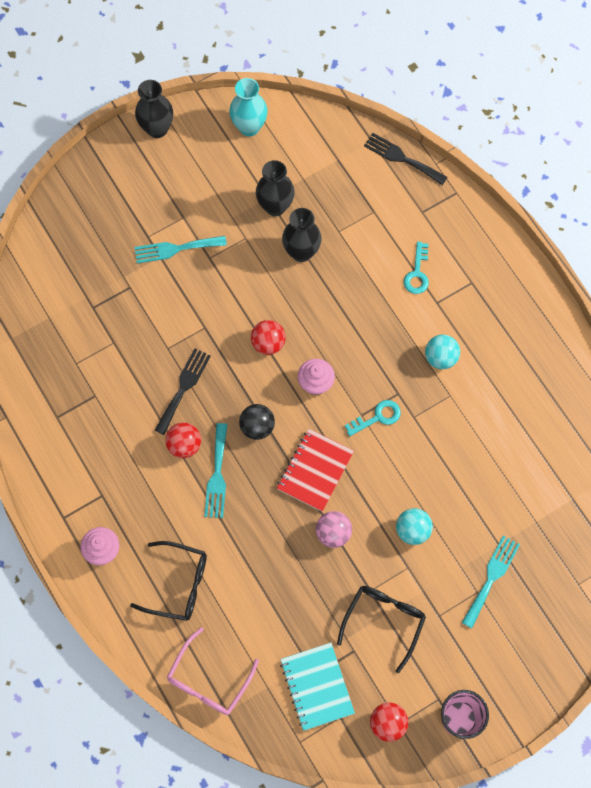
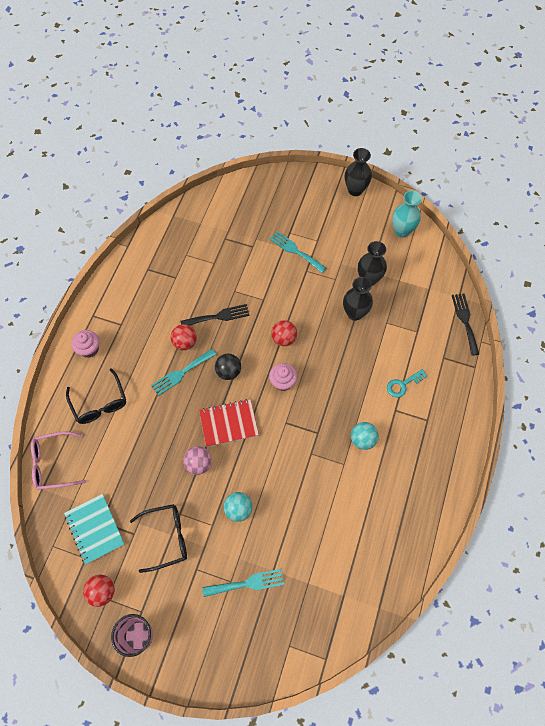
camera: 50 degrees right, 5 degrees down
turquoise notebook [280,643,355,731] -> turquoise notebook turned 60 degrees counterclockwise [64,494,125,565]
turquoise key [345,400,401,436] -> none

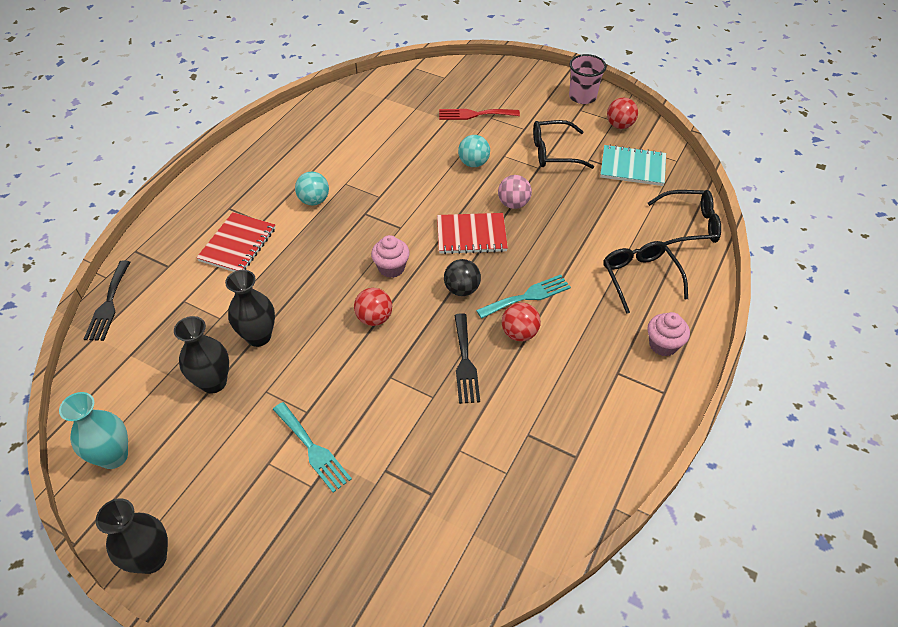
camera: 170 degrees left, 15 degrees down
pink glasses [31,431,86,490] -> black glasses [648,190,721,245]
turquoise notebook [64,494,125,565] -> turquoise notebook turned 60 degrees counterclockwise [600,145,666,186]
black fork [181,304,250,326] -> black fork turned 90 degrees counterclockwise [454,313,480,404]
turquoise fork [203,569,284,597] -> red fork [439,109,520,120]
turquoise key [387,369,427,397] -> red notebook [196,212,275,272]

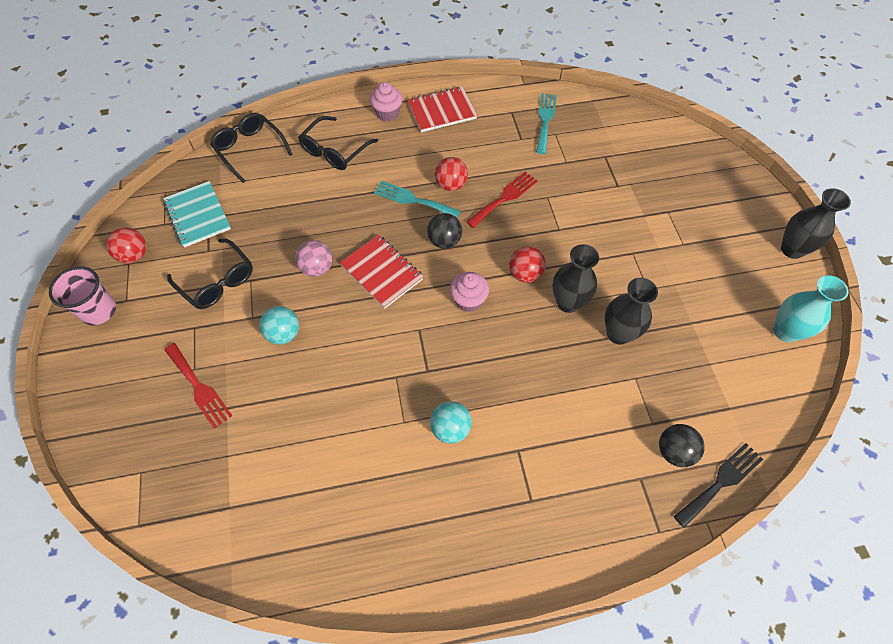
camera: 130 degrees left, 10 degrees up
black vase [174,316,229,393] -> black vase moved to [552,244,599,313]
red notebook [196,212,275,272] -> red notebook moved to [408,87,477,132]
turquoise fork [273,402,352,493] -> turquoise fork moved to [536,93,557,154]
black fork [454,313,480,404] -> red fork [466,172,538,228]
none -> black ball [659,424,704,467]

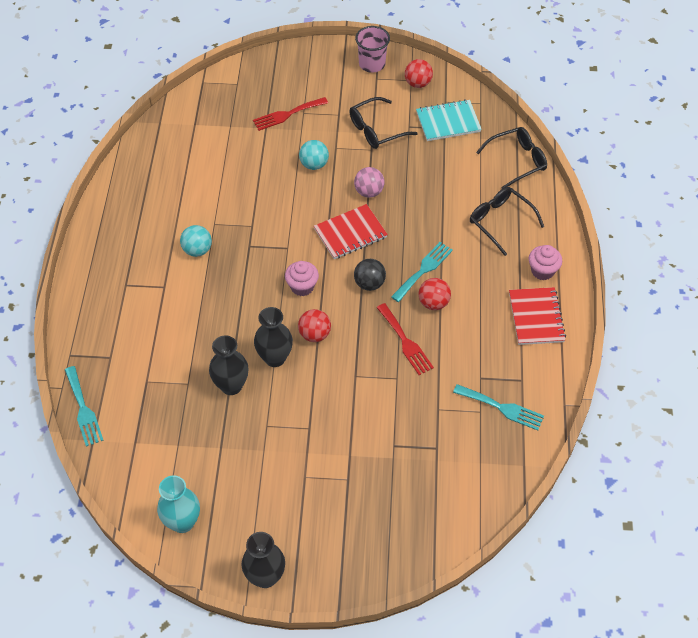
camera: 105 degrees right, 5 degrees down
black ball [659,424,704,467] -> none
black fork [674,443,763,528] -> turquoise fork [65,366,104,447]

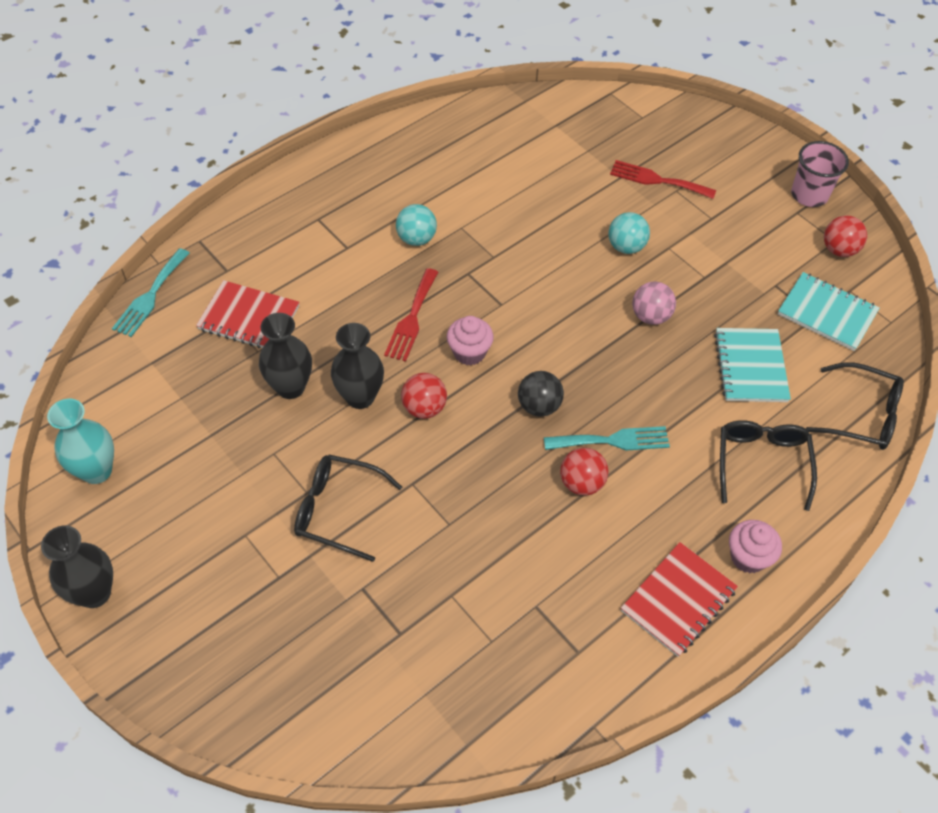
camera: 45 degrees right, 0 degrees up
red notebook [314,204,388,259] -> red notebook moved to [196,280,299,349]
black glasses [350,97,418,149] -> black glasses moved to [294,455,402,562]
red fork [377,303,434,375] -> red fork moved to [384,268,438,362]
turquoise fork [453,384,544,431] -> none
none -> turquoise notebook [714,328,791,402]

